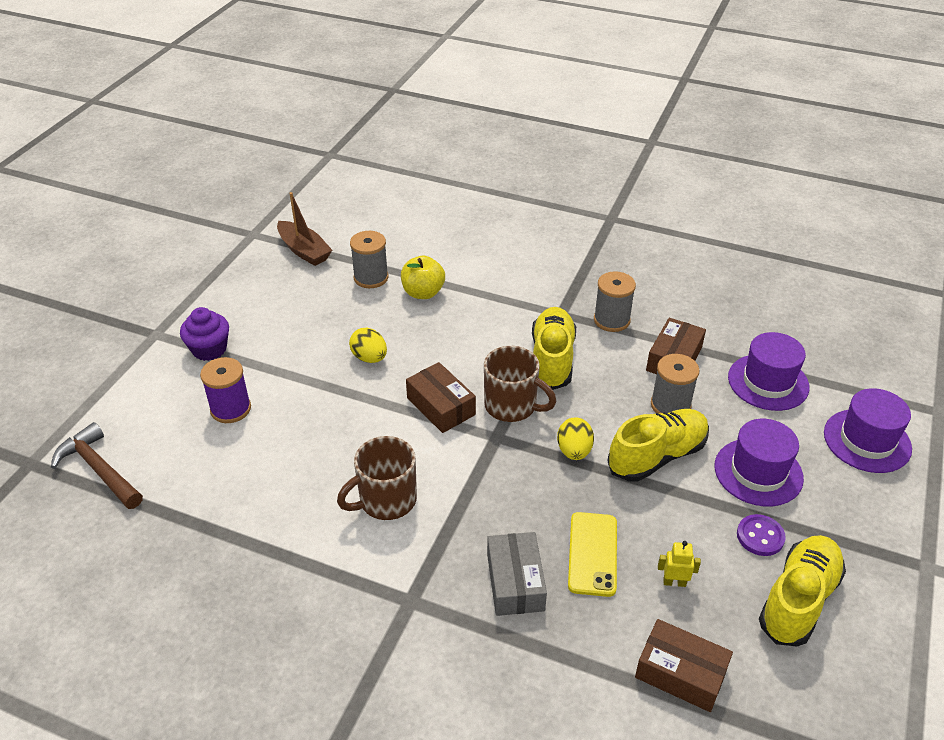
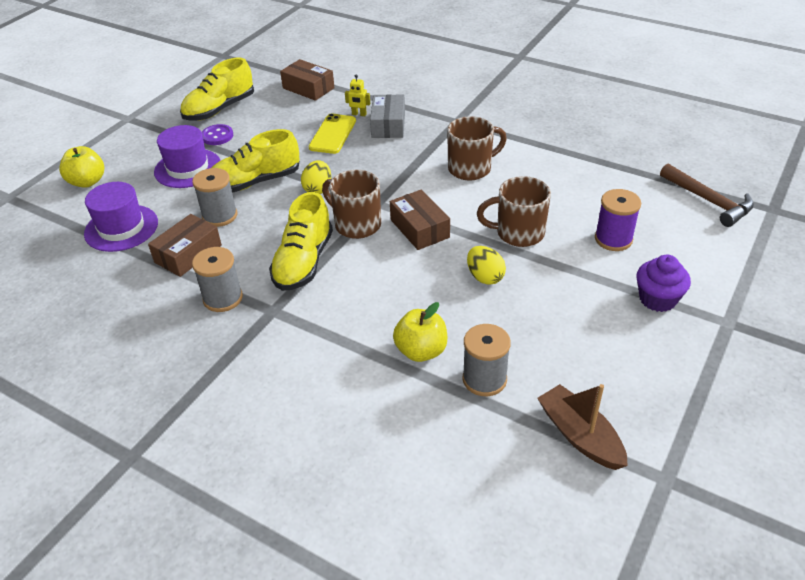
camera: 170 degrees left, 0 degrees up
yellow robot [658,541,701,587] -> yellow robot moved to [345,75,370,116]
purple hat [824,388,912,473] -> yellow apple [59,146,104,188]
none -> brown mug [477,176,551,247]

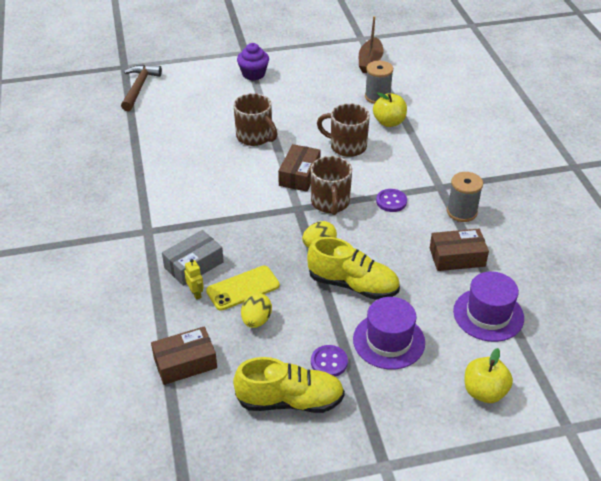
camera: 135 degrees left, 0 degrees up
grey spool [192,168,237,227] -> none
yellow shoe [269,192,333,291] -> purple button [376,189,407,212]
brown box [280,59,335,101] -> brown box turned 75 degrees clockwise [151,327,217,385]
brown mug [447,116,507,181] -> brown mug moved to [317,103,370,157]
yellow egg [467,246,506,285] -> yellow egg moved to [241,293,272,328]
purple spool [595,189,641,251] -> none

